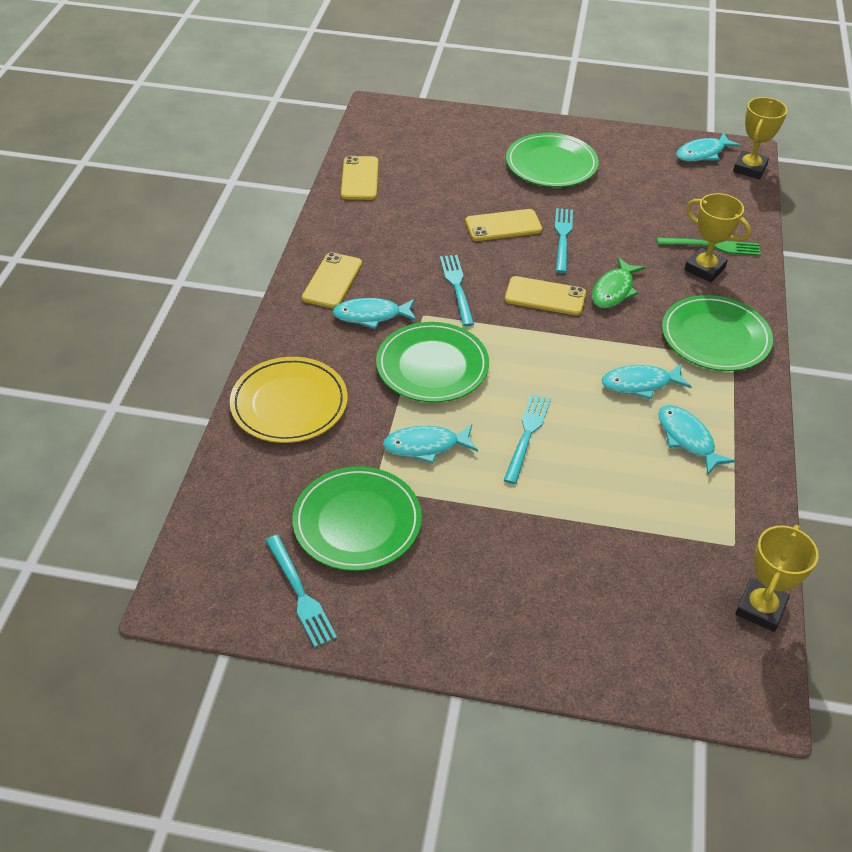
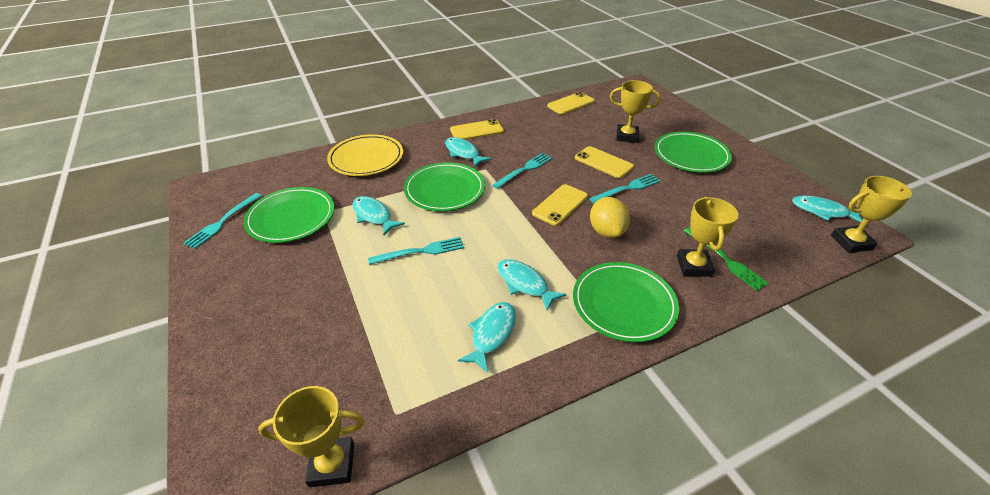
camera: 55 degrees right, 5 degrees down
yellow phone [505,276,586,315] -> yellow phone turned 60 degrees clockwise [532,184,588,226]
green fish [592,257,645,308] -> yellow lemon [590,197,630,238]
none -> yellow trophy [610,80,661,143]

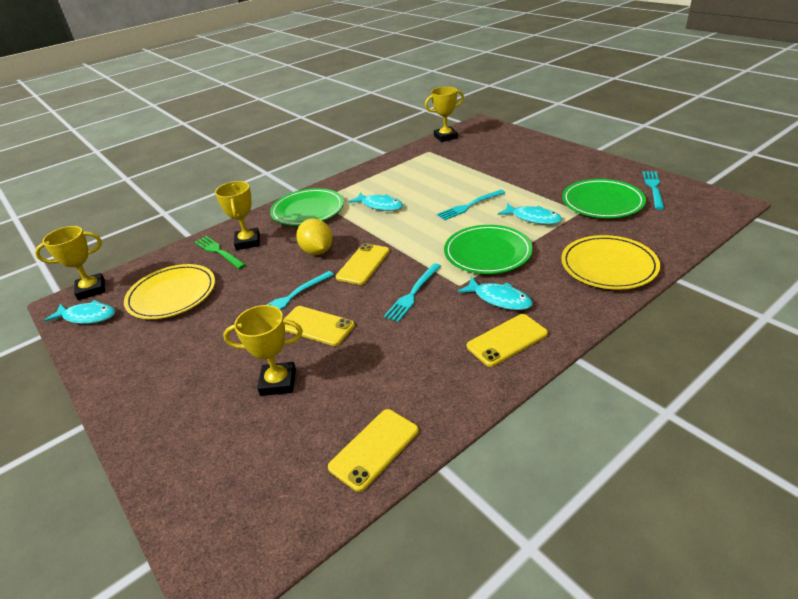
camera: 170 degrees right, 5 degrees down
turquoise fish [458,302,516,373] -> none
green plate [655,132,732,173] -> none
none -> yellow plate [124,264,215,319]

